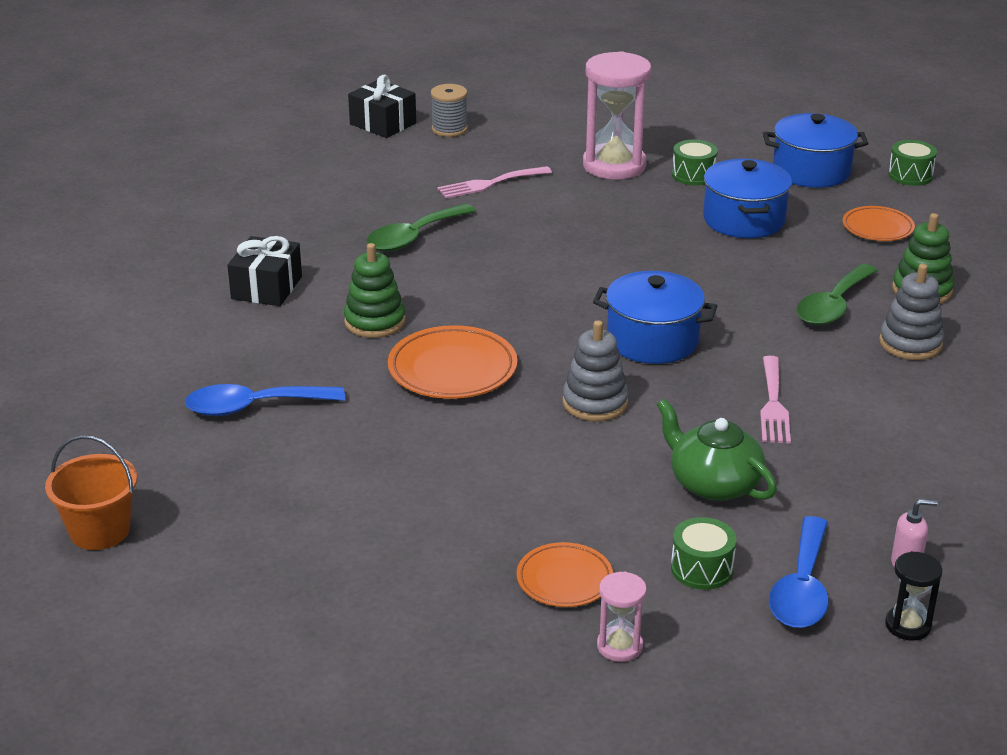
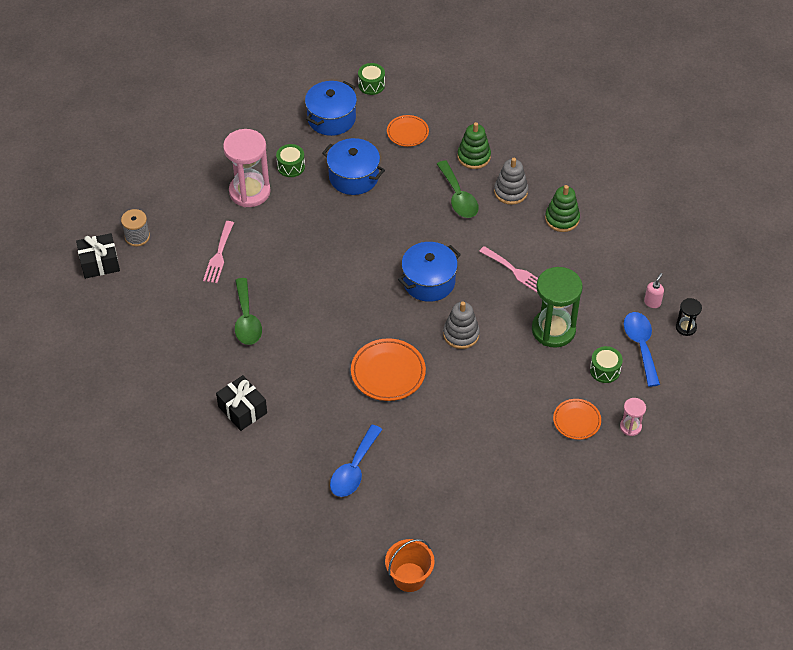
camera: 55 degrees left, 20 degrees up
green stacking toy [344,243,405,338] -> green stacking toy moved to [545,185,580,232]
green teapot [657,399,777,501] -> green hourglass [532,267,583,348]
blue spoon [769,516,829,628] -> blue spoon turned 150 degrees counterclockwise [624,312,660,387]

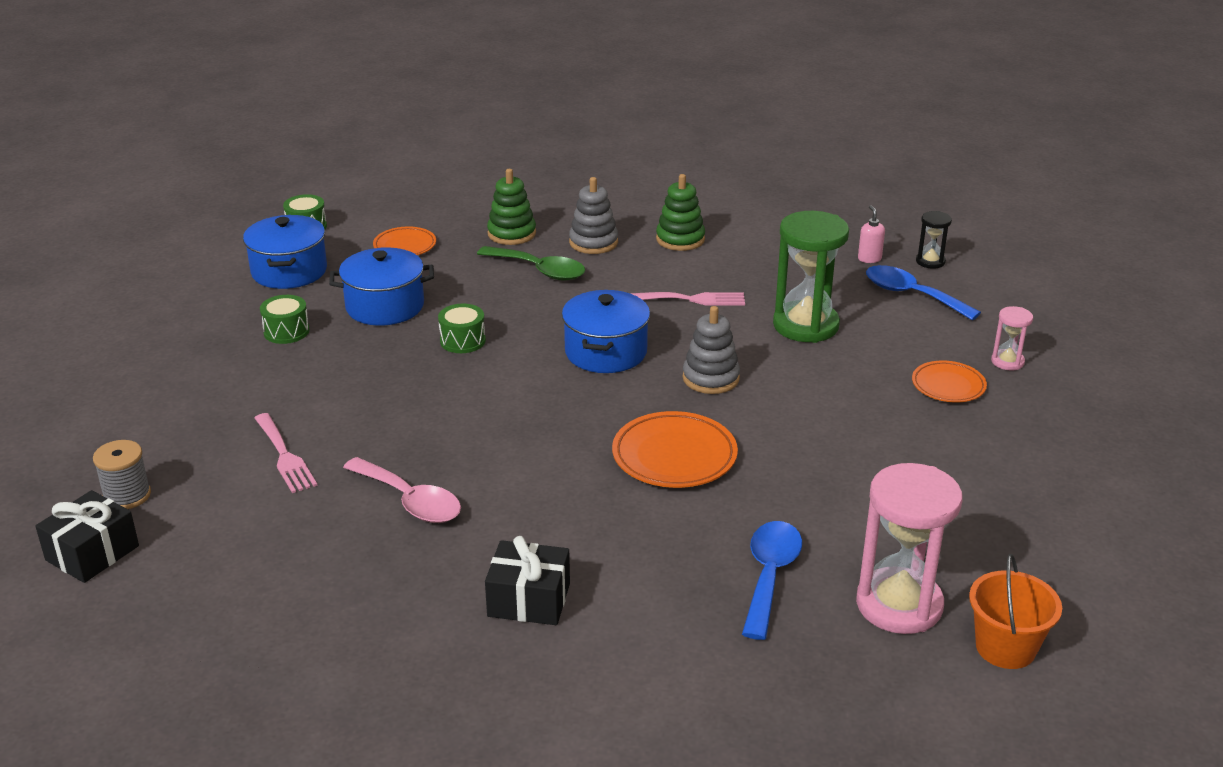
camera: 40 degrees left, 20 degrees down
pink hourglass [223,129,271,207] -> pink hourglass moved to [856,463,962,634]
green spoon [235,278,262,345] -> pink spoon [343,457,461,523]
blue spoon [330,425,382,497] -> blue spoon turned 150 degrees counterclockwise [742,521,802,640]
green drum [590,346,623,383] -> green drum moved to [438,304,486,353]

